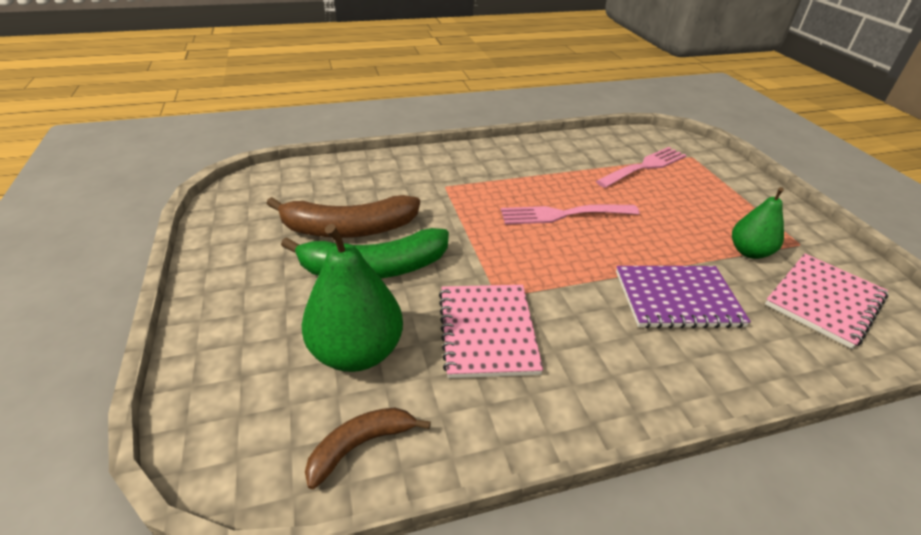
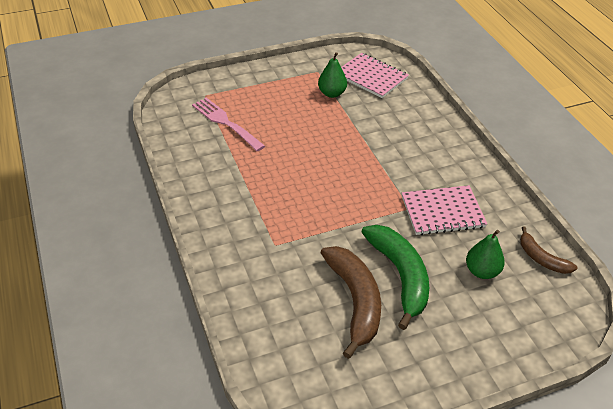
camera: 95 degrees left, 5 degrees up
green pear [302,224,403,372] -> green pear [466,230,505,279], size x0.61
pink fork [501,204,640,225] -> none
purple notebook [616,266,751,329] -> none

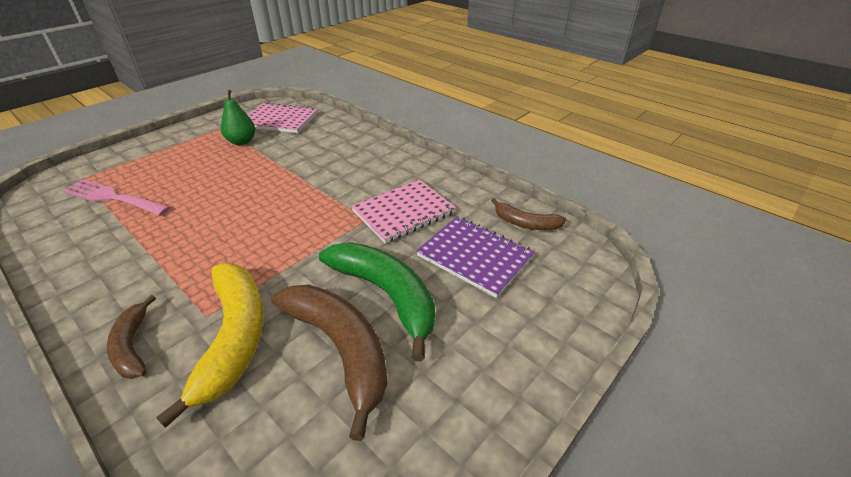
camera: 25 degrees left, 5 degrees down
green pear [466,230,505,279] -> purple notebook [416,216,535,298]
none -> brown banana [107,295,156,379]
none -> yellow banana [156,263,263,428]

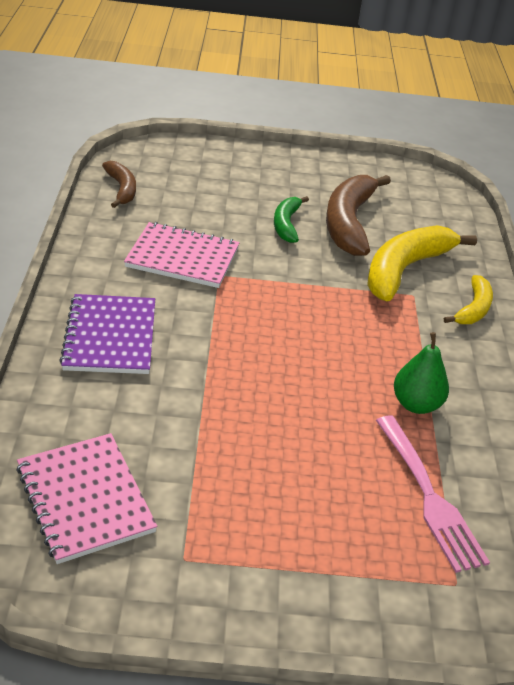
camera: 135 degrees left, 0 degrees up
brown banana [107,295,156,379] -> yellow banana [444,275,493,324]
green pear [221,90,255,145] -> green pear moved to [394,332,449,414]
green banana [319,242,435,361] -> green banana [274,196,309,243], size x0.55
purple notebook [416,216,535,298] -> purple notebook moved to [59,294,155,374]

